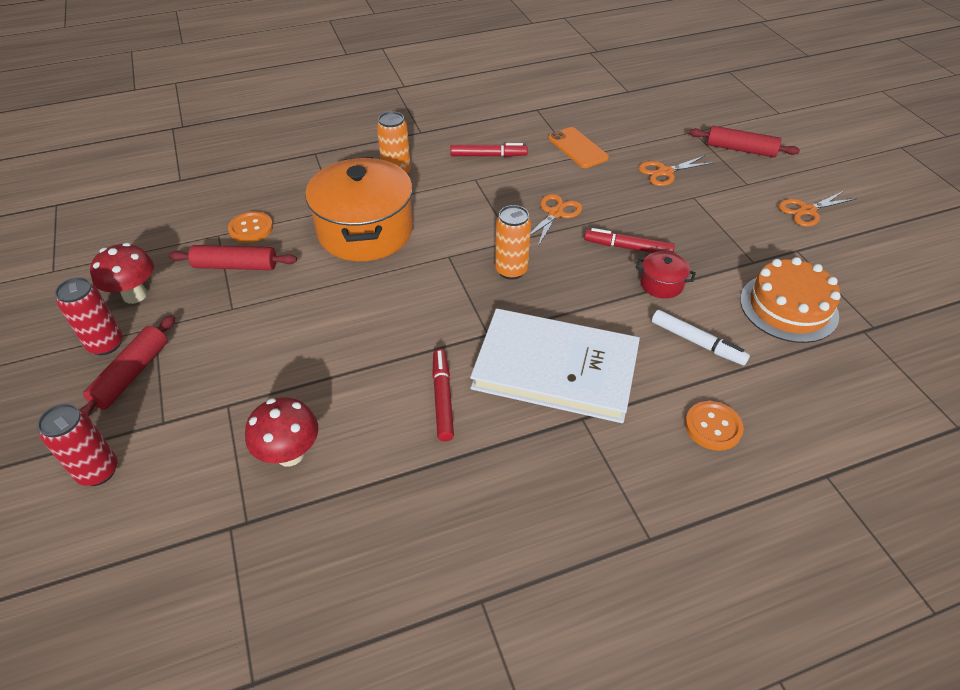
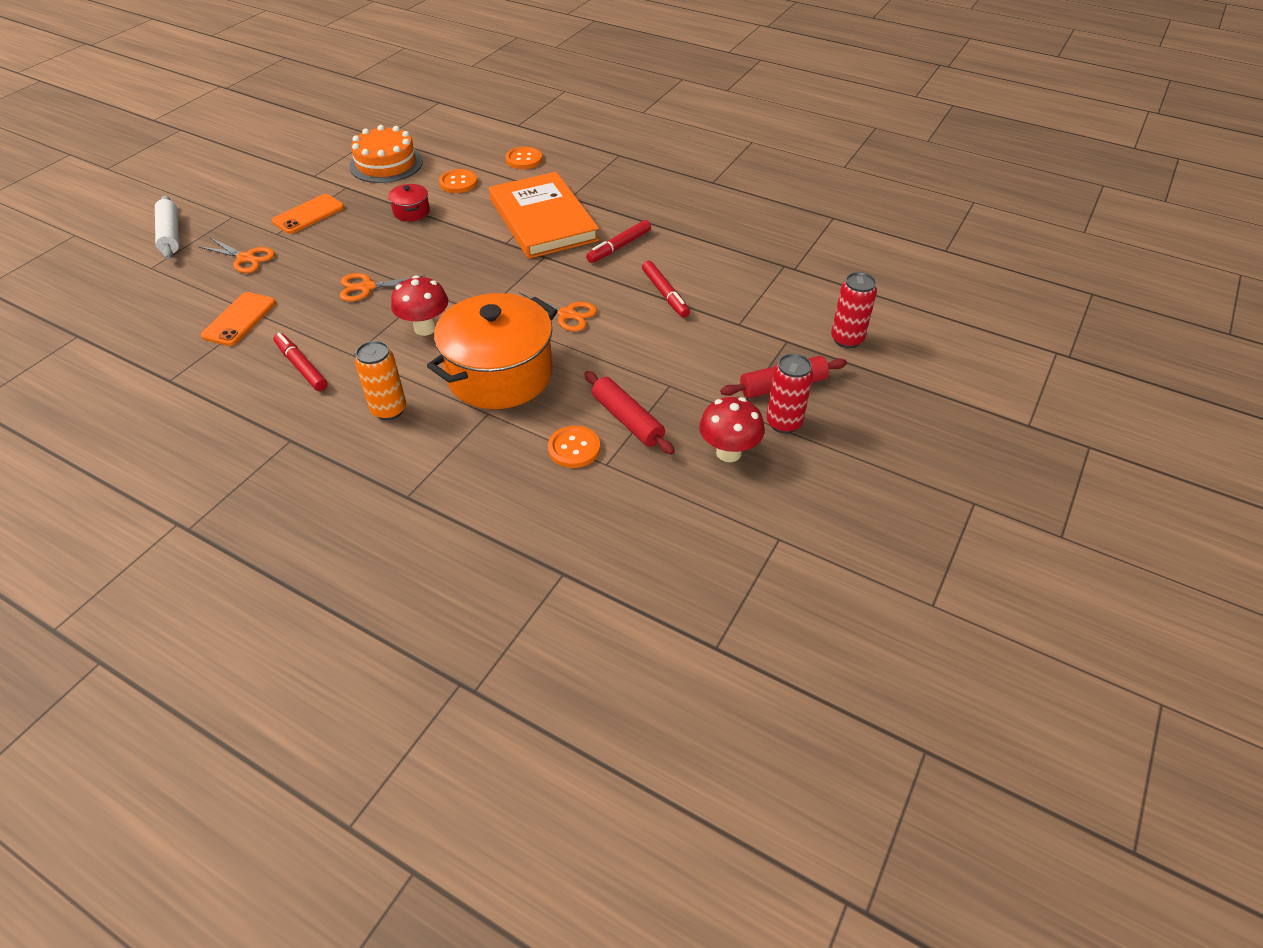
camera: 130 degrees left, 0 degrees up
red mushroom [245,397,318,466] -> red mushroom moved to [391,275,448,336]
white book [470,308,640,423] -> orange book [489,172,599,259]
orange can [495,205,531,280] -> none
red marker [584,228,675,253] -> red marker moved to [642,261,690,318]
white marker [652,310,750,365] -> orange button [439,169,478,193]
red rolling pin [689,126,800,157] -> white rolling pin [155,196,179,259]
orange scissors [778,191,857,227] -> orange scissors moved to [519,292,597,332]
none -> orange phone [272,194,344,234]

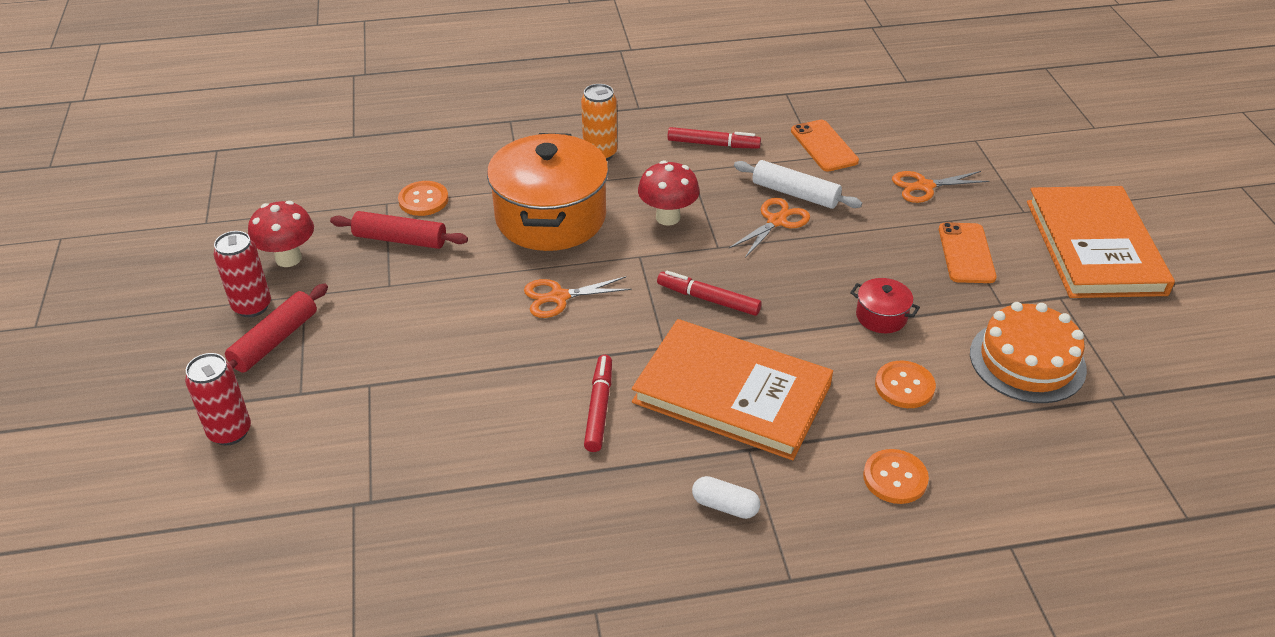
camera: 140 degrees right, 5 degrees down
white rolling pin [155,196,179,259] -> white rolling pin moved to [734,160,862,209]
red marker [642,261,690,318] -> red marker moved to [657,271,762,316]
none -> white capsule [692,476,760,519]
none -> orange book [1027,186,1175,298]

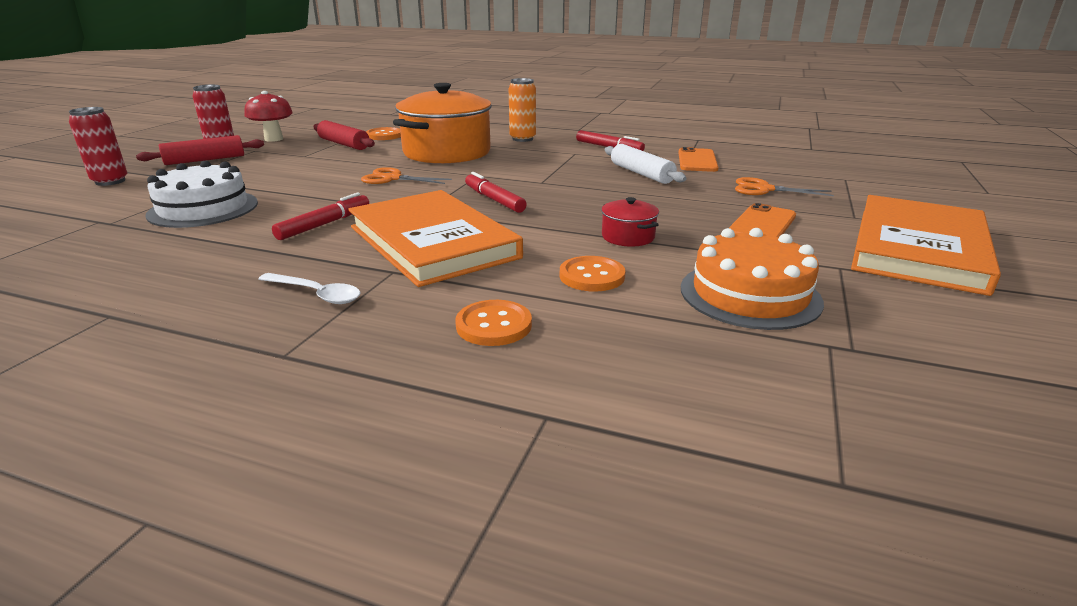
camera: 30 degrees right, 15 degrees down
red mushroom [638,160,700,226] -> none
white capsule [692,476,760,519] -> white spoon [259,273,361,304]
orange scissors [729,198,810,258] -> none
none -> white cake [145,161,258,228]

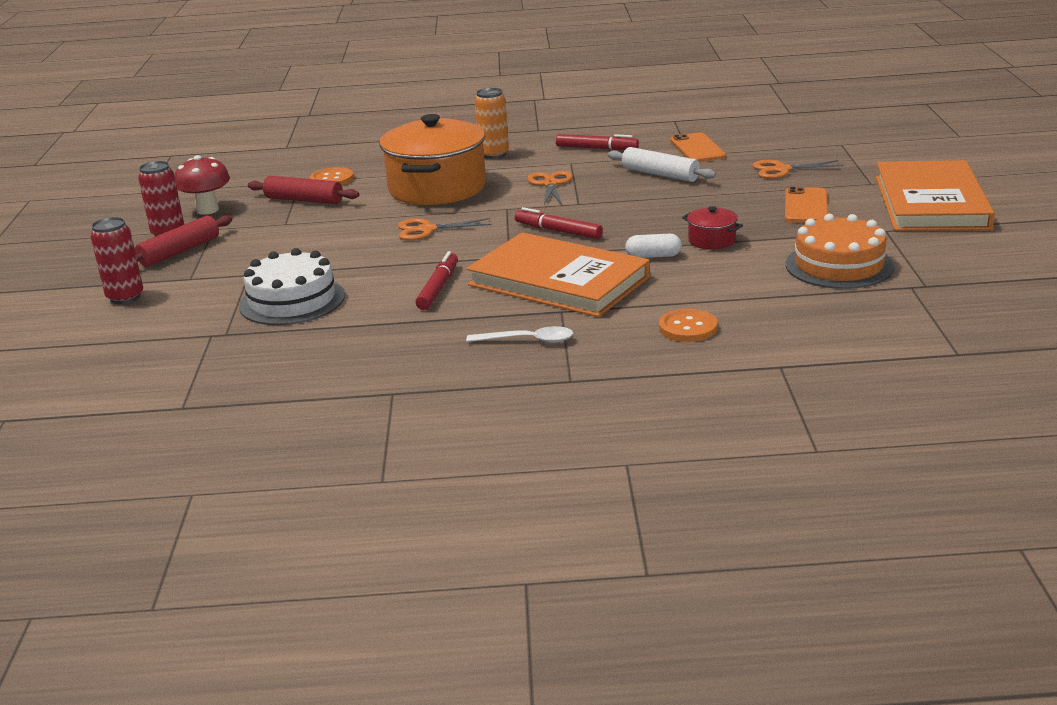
camera: 20 degrees left, 0 degrees up
orange button [560,256,626,291] -> none
none -> orange scissors [527,171,573,205]
none -> white capsule [625,234,682,258]

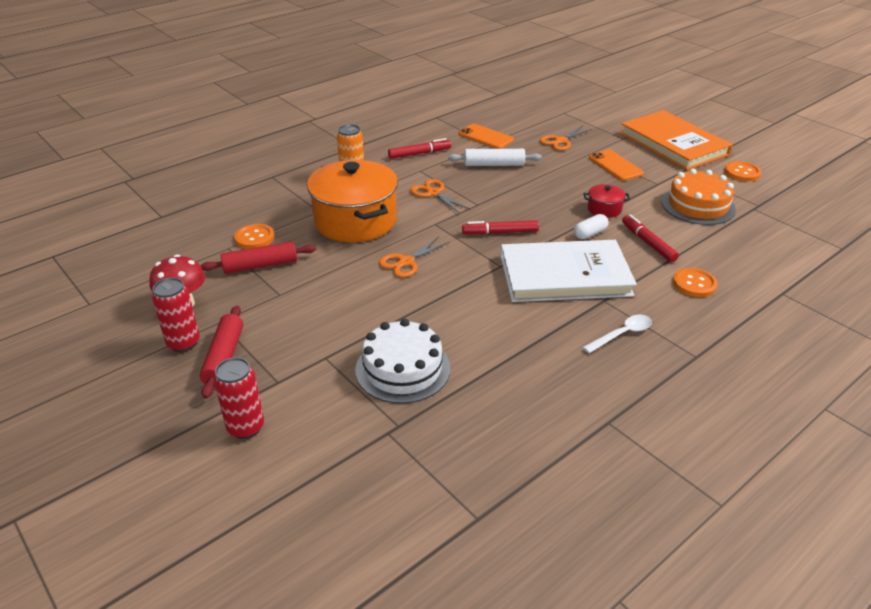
camera: 40 degrees left, 10 degrees up
red marker [415,251,458,310] -> red marker moved to [622,214,679,262]
orange book [467,232,650,317] -> white book [500,240,637,302]
none -> orange button [725,161,761,181]

